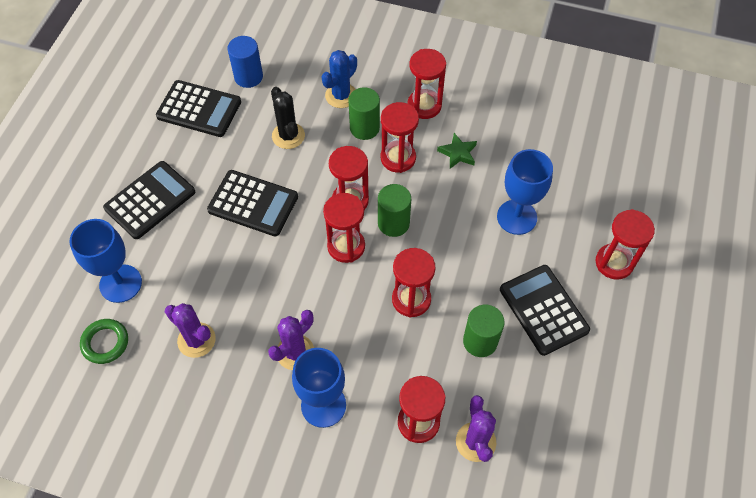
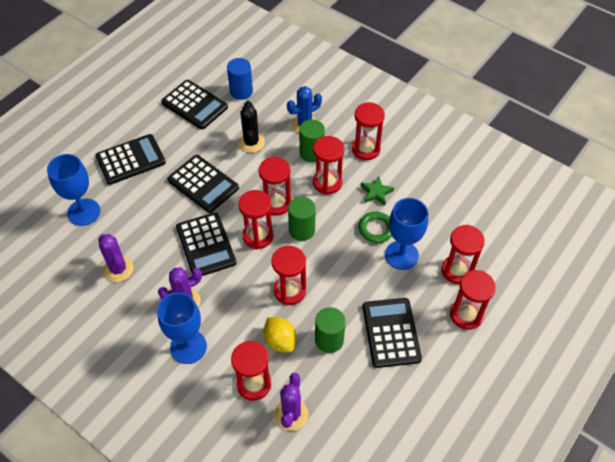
camera: 20 degrees right, 5 degrees down
green ring [80,319,128,364] -> green ring moved to [358,212,392,243]
none -> black calculator [176,212,236,276]
none -> yellow lemon [264,317,296,352]
none -> red hourglass [441,224,485,284]

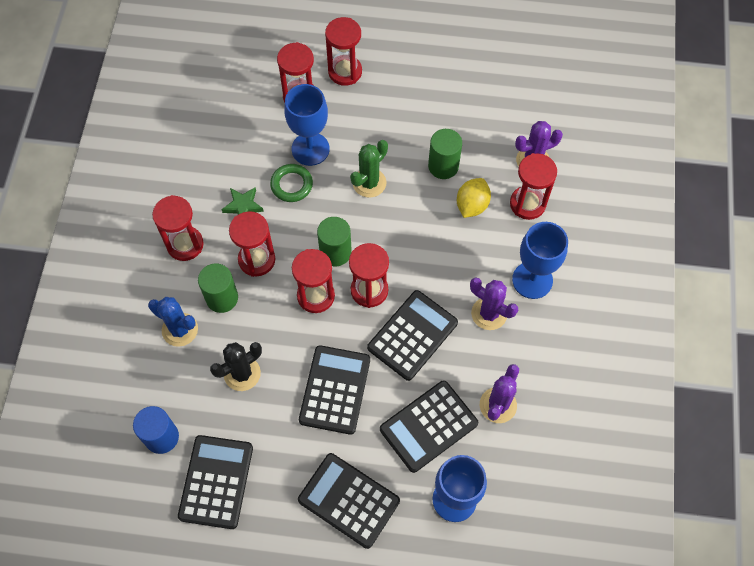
camera: 120 degrees left, 10 degrees up
red hourglass [271,246,306,305] -> none
black calculator [362,298,422,368] -> black calculator moved to [380,380,478,473]
none -> green cactus [350,140,388,198]

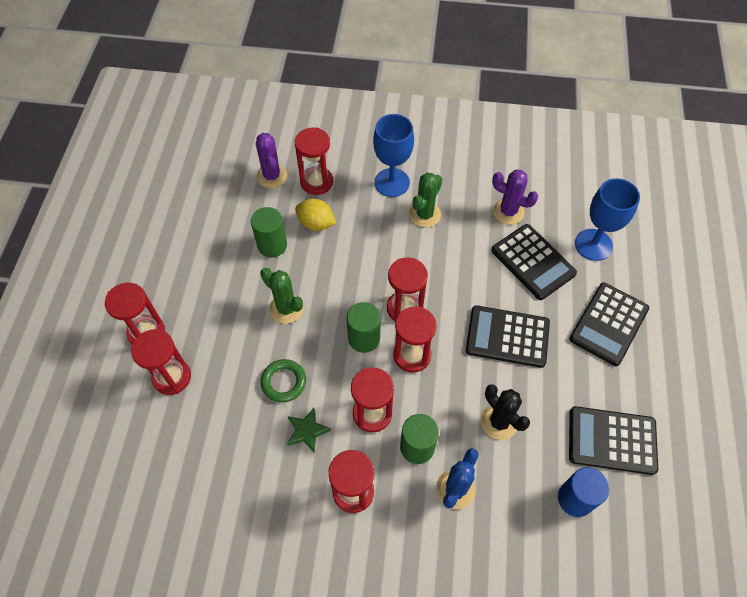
camera: 90 degrees left, 5 degrees down
blue goblet [284,84,330,166] -> none
black calculator [367,290,458,381] -> none
purple cactus [470,277,518,330] -> green cactus [409,172,442,228]

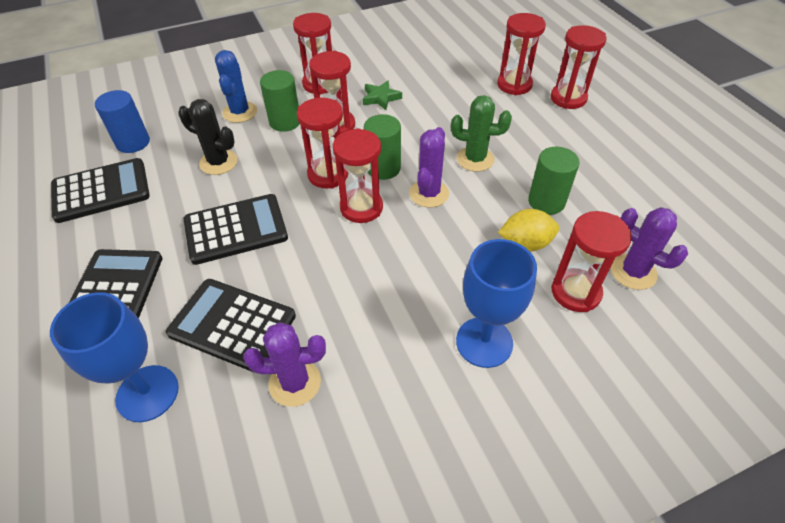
camera: 150 degrees right, 10 degrees down
green ring [260,359,306,402] -> none
green cactus [409,172,442,228] -> none
none -> purple cactus [409,127,449,208]

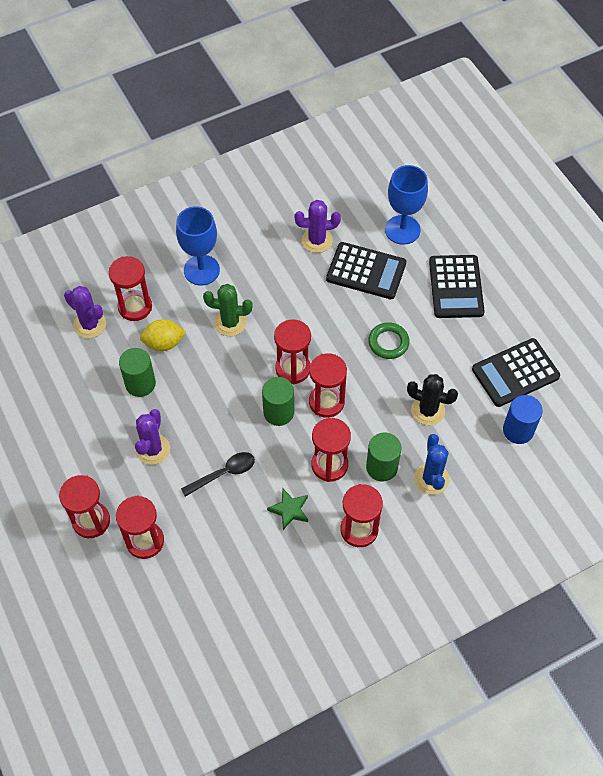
camera: 175 degrees right, 10 degrees up
black calculator [184,194,288,265] -> green ring [368,322,410,359]
purple cactus [409,127,449,208] -> purple cactus moved to [135,409,170,465]
green cactus [451,95,512,172] -> green cactus moved to [203,284,253,336]
none -> black spoon [181,452,255,497]

